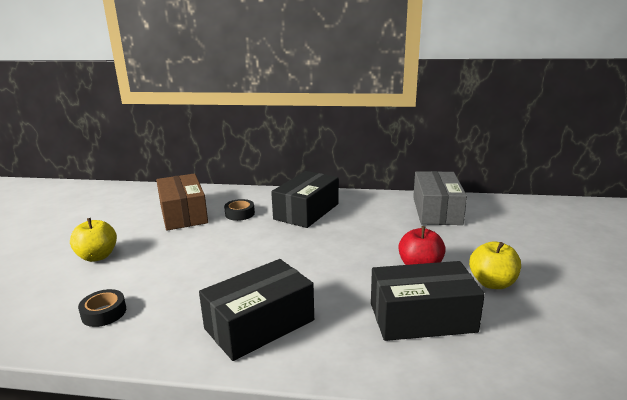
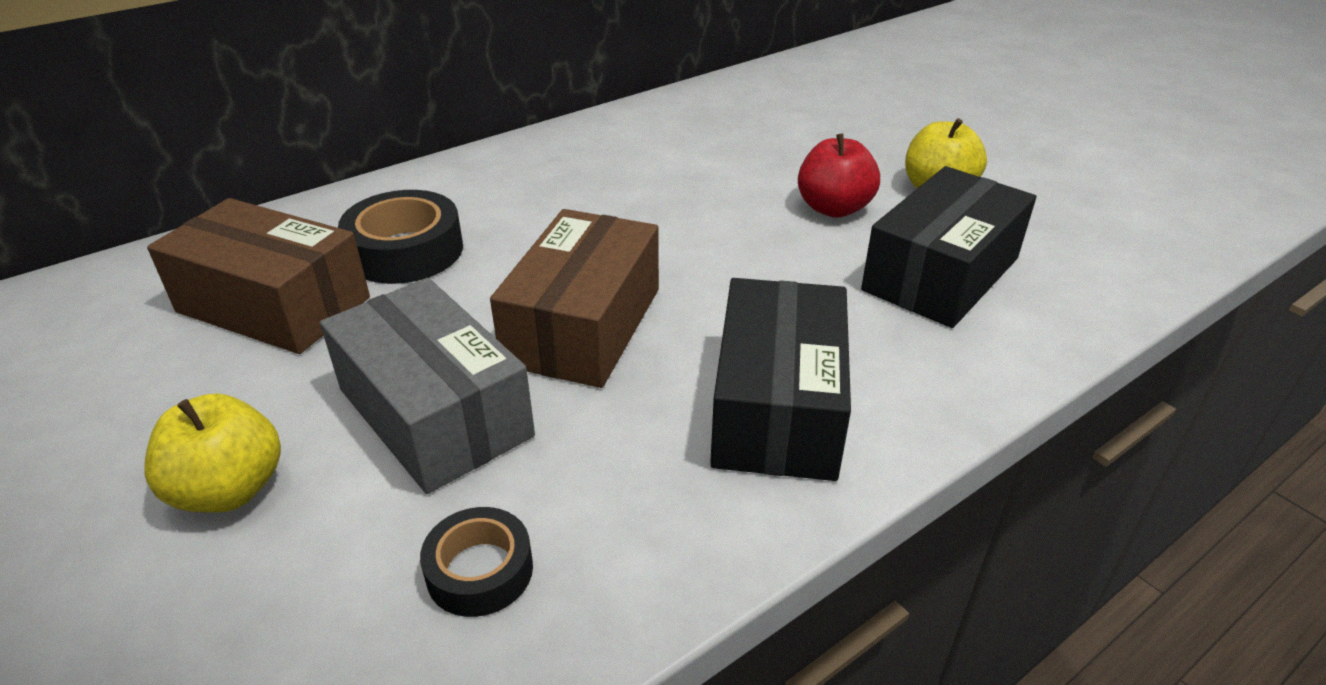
camera: 45 degrees left, 15 degrees up
black tape [224,199,255,221] -> black tape [338,190,463,284], size x1.64
black box [271,171,339,228] -> none
grey box [413,171,467,225] -> grey box moved to [320,278,535,494]
none -> brown box [490,209,659,388]

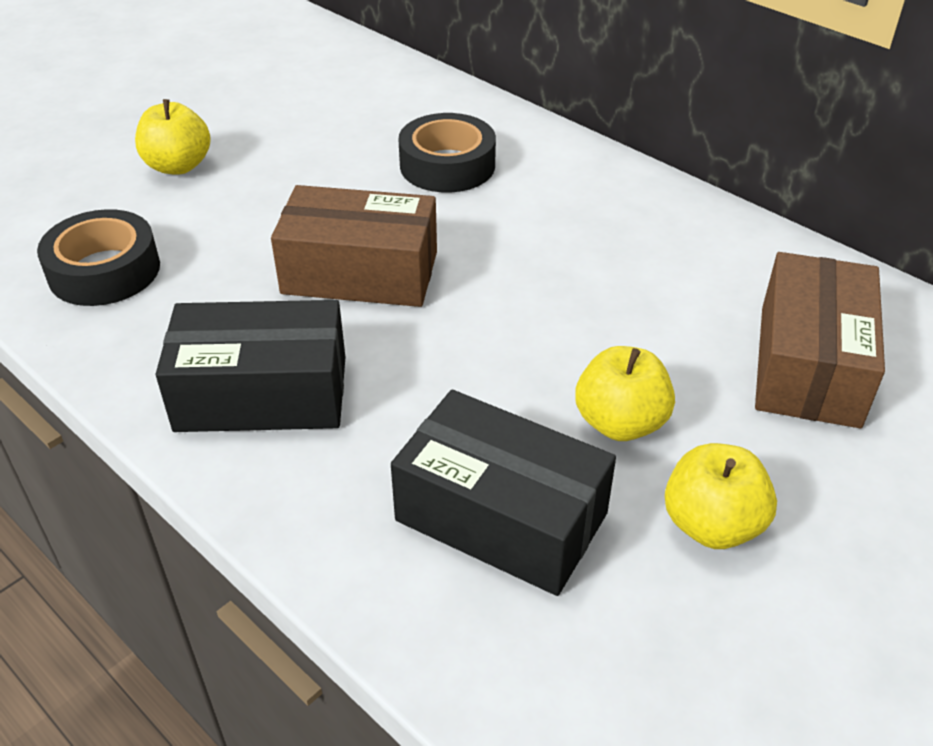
camera: 80 degrees right, 5 degrees up
brown box [147,198,370,354] -> brown box moved to [755,252,885,428]
grey box [320,278,535,494] -> none
black tape [420,507,533,617] -> black tape [37,209,160,306], size x1.64
red apple [798,134,880,218] -> yellow apple [575,346,675,441]

